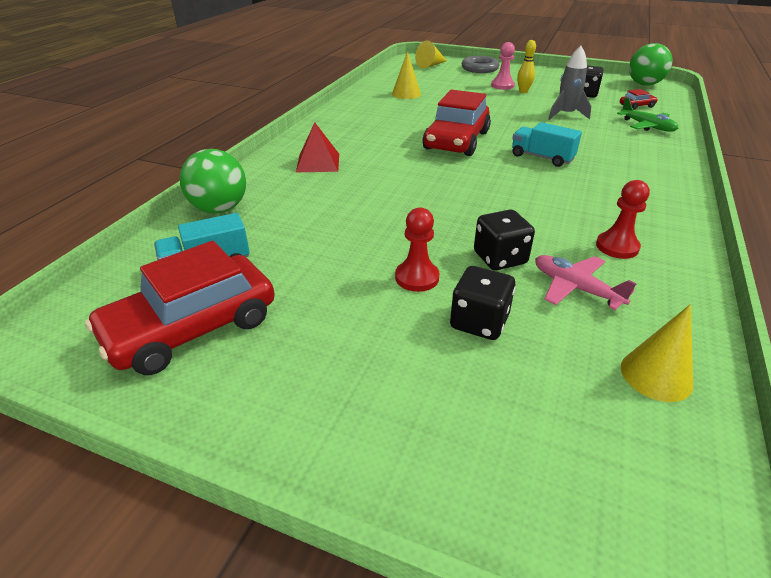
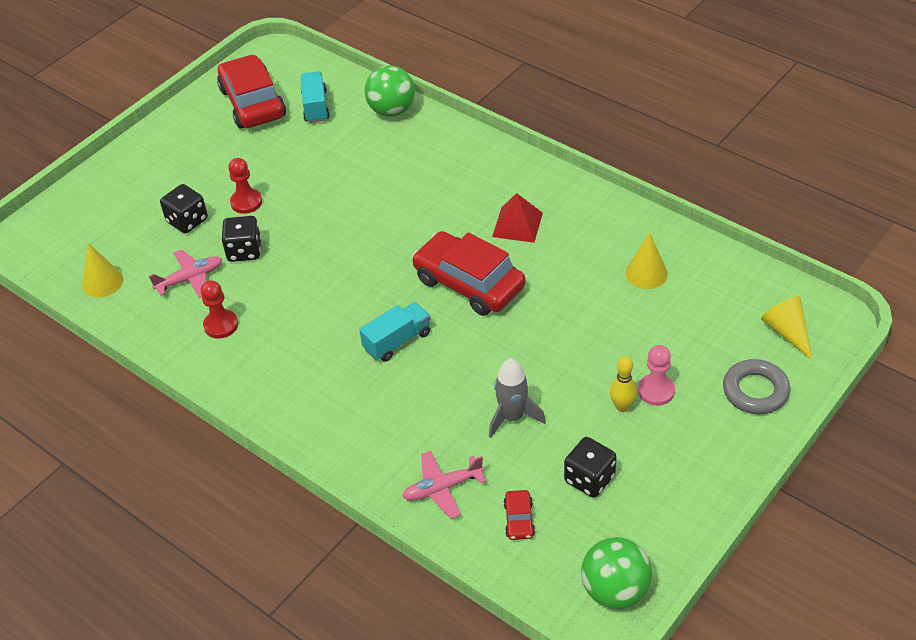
camera: 110 degrees right, 10 degrees up
red pyramid [296,122,339,172] -> red pyramid moved to [492,193,543,243]
green plane [617,97,678,132] -> pink plane [402,451,486,519]

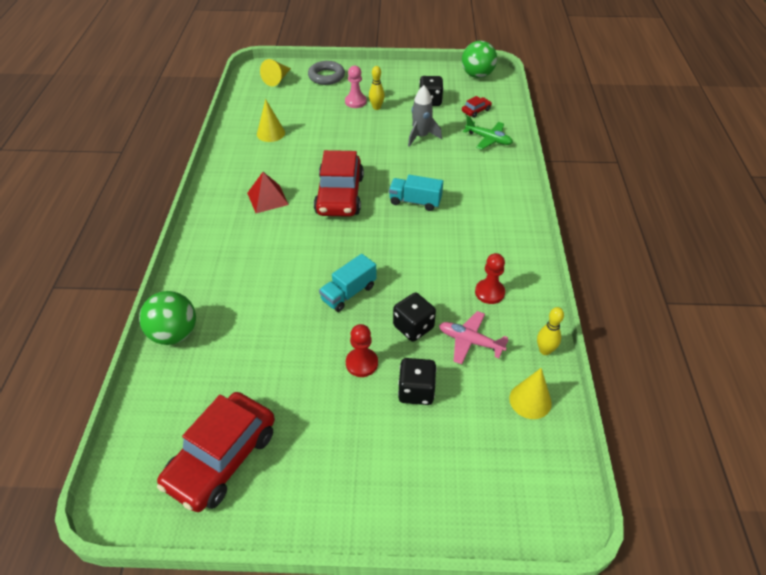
camera: 130 degrees left, 0 degrees up
turquoise truck [300,71,330,123] -> turquoise truck moved to [319,254,376,312]
pink plane [402,451,486,519] -> green plane [463,116,513,150]
none -> yellow bowling pin [537,307,564,355]

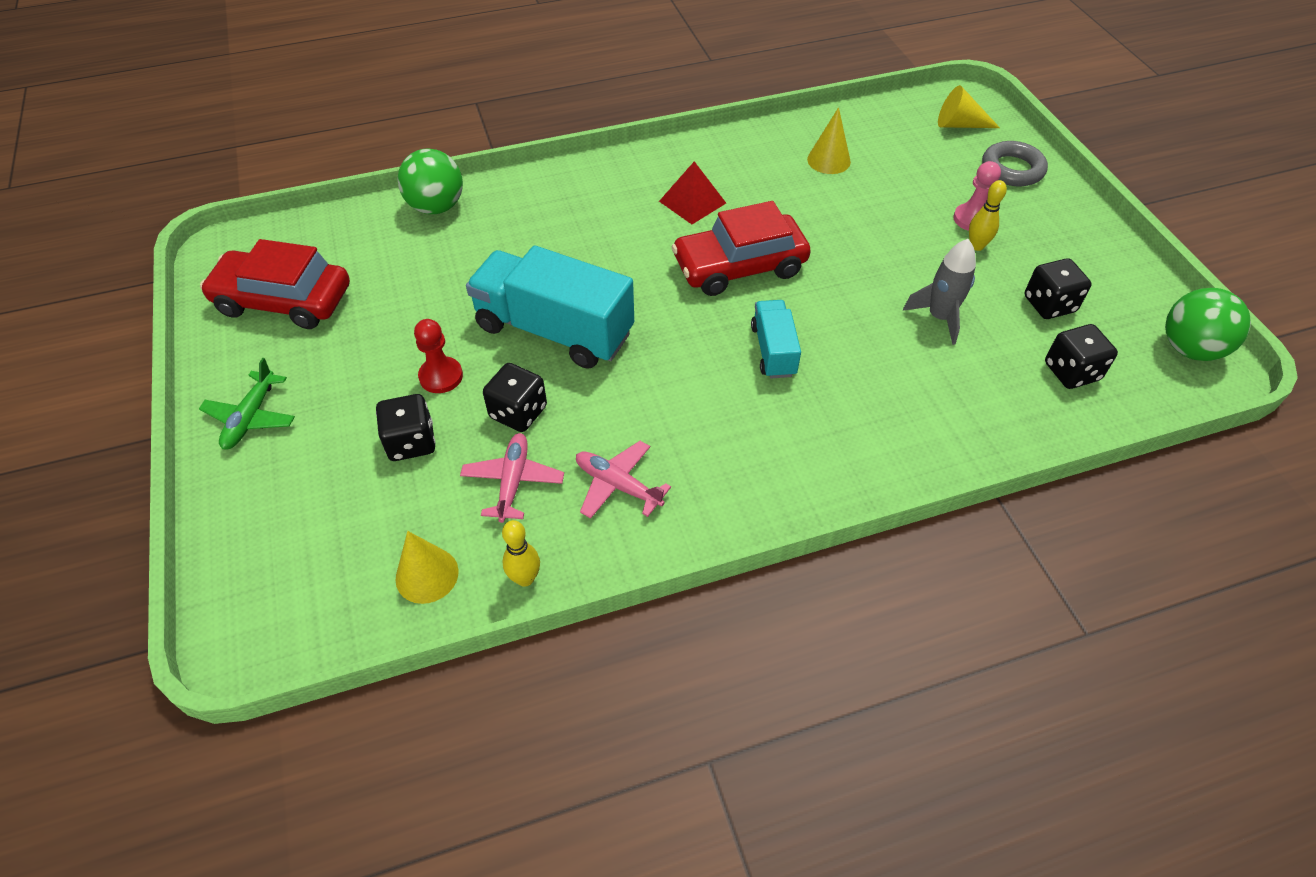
camera: 70 degrees right, 5 degrees up
turquoise truck [319,254,376,312] -> turquoise truck [466,246,634,369], size x1.90
red car [462,96,492,118] -> black dice [1045,324,1118,389]
green plane [463,116,513,150] -> green plane moved to [199,358,295,450]
red pawn [475,253,505,304] -> pink plane [576,441,671,519]

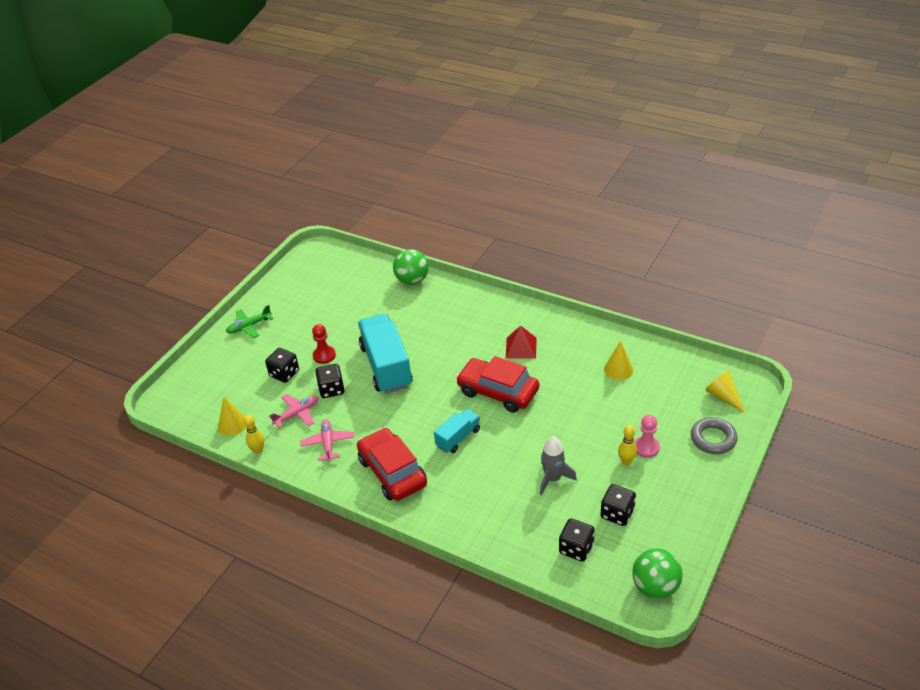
camera: 50 degrees right, 10 degrees down
red car [200,239,350,329] -> red car moved to [357,428,427,501]

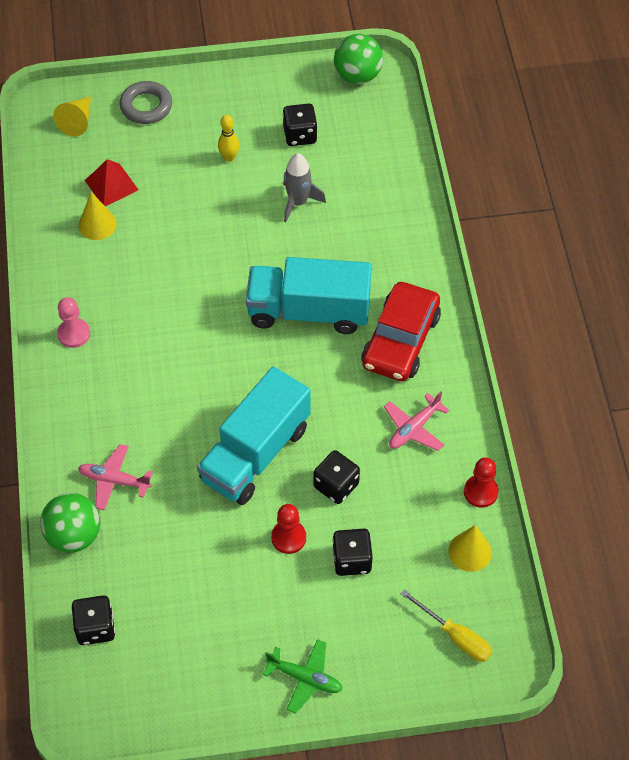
camera: 130 degrees left, 15 degrees up
yellow bowling pin [244,415,264,454] -> red pawn [464,457,499,508]
pink plane [269,394,318,428] -> pink plane moved to [78,444,153,510]
turquoise truck [434,409,480,453] -> turquoise truck [246,257,372,334], size x1.90
red car [456,356,539,413] -> none
red pyramid [506,326,537,359] -> red pyramid moved to [85,159,138,206]
black dice [559,518,595,562] -> black dice moved to [71,595,115,645]
pink pawn [635,415,660,458] -> pink pawn moved to [57,297,90,348]
none -> yellow screwdriver [401,589,492,662]

